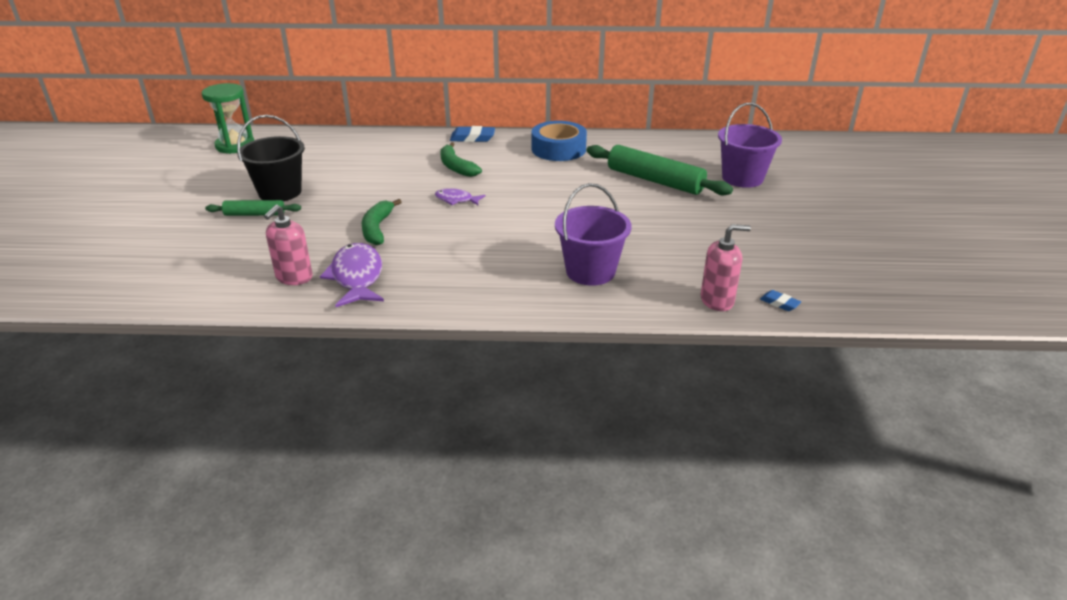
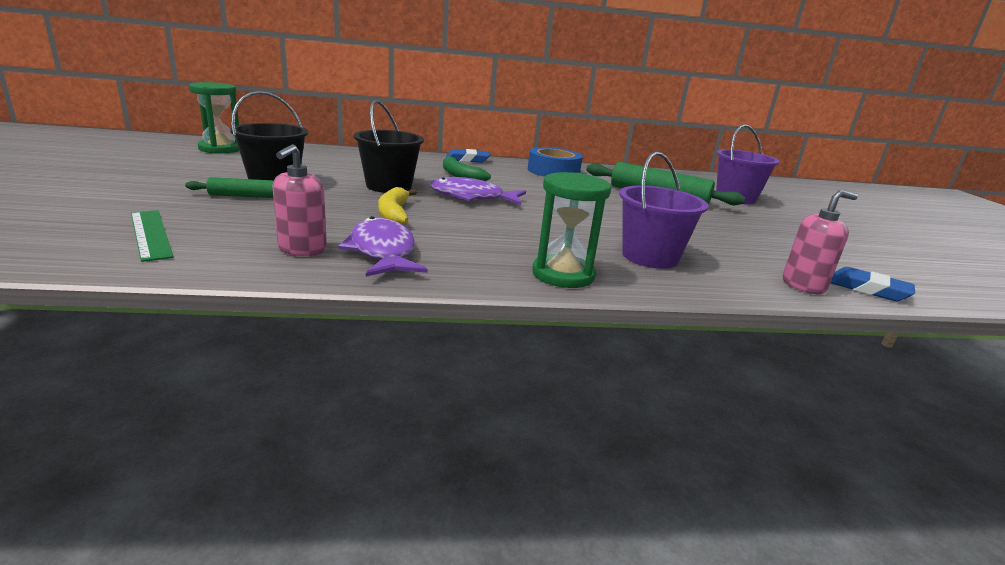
camera: 10 degrees left, 10 degrees down
green banana [362,199,402,245] -> yellow banana [379,187,417,224]
purple fish [435,188,485,205] -> purple fish [430,177,526,205], size x1.81
blue eraser [760,290,801,311] -> blue eraser [831,267,915,301], size x1.70
none -> green ruler [131,210,174,262]
none -> black bucket [354,100,424,193]
none -> green hourglass [532,172,612,288]

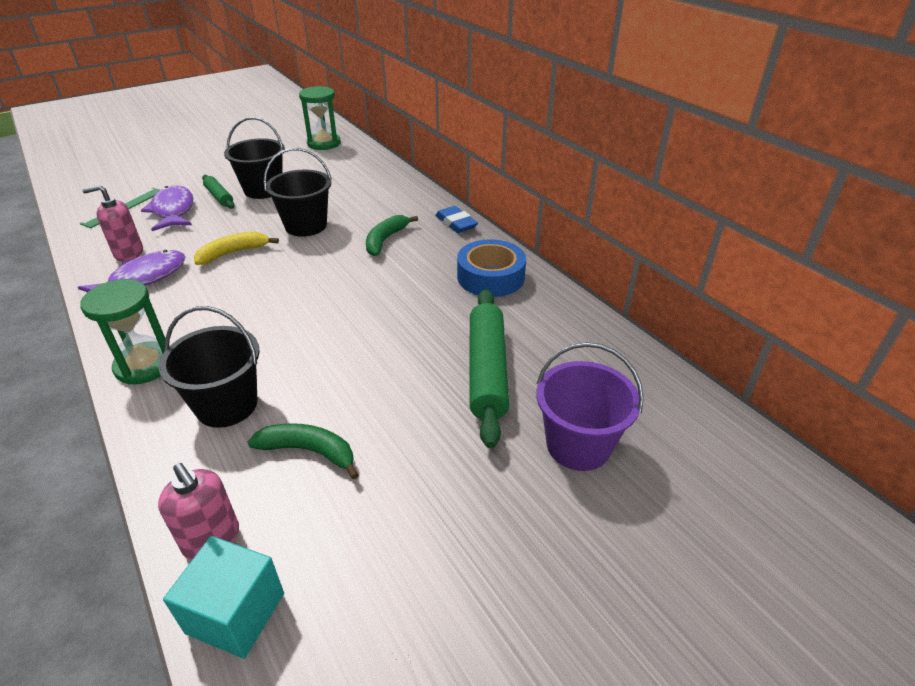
camera: 65 degrees right, 15 degrees up
purple fish [430,177,526,205] -> purple fish moved to [141,186,193,231]
purple bucket [619,152,708,269] -> black bucket [159,306,260,428]
blue eraser [831,267,915,301] -> turquoise cube [163,536,284,659]
none -> green banana [248,423,359,479]

